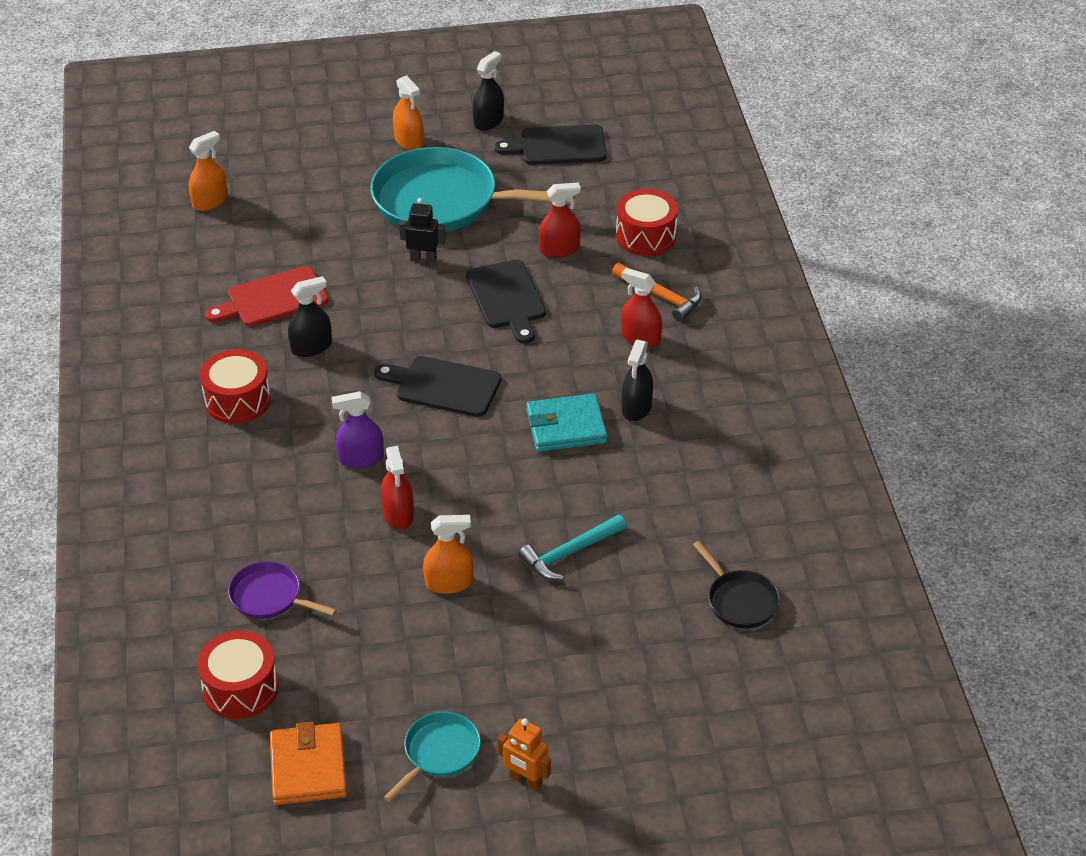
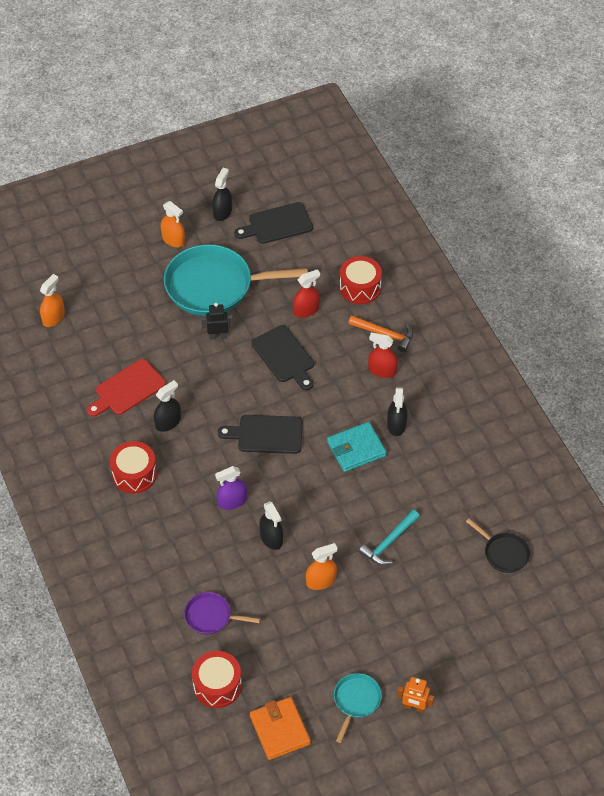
camera: 15 degrees left, 10 degrees up
red spray bottle [381,446,414,530] -> black spray bottle [259,501,283,550]

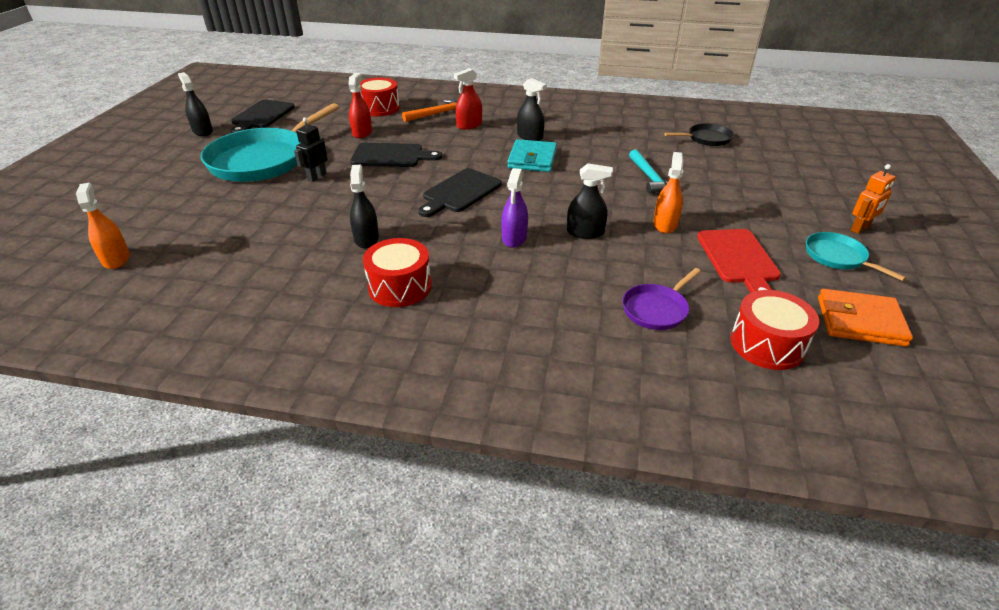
camera: 55 degrees left, 15 degrees down
red cutting board [87,359,166,417] -> red cutting board moved to [697,229,781,293]
orange spray bottle [161,201,185,247] -> none

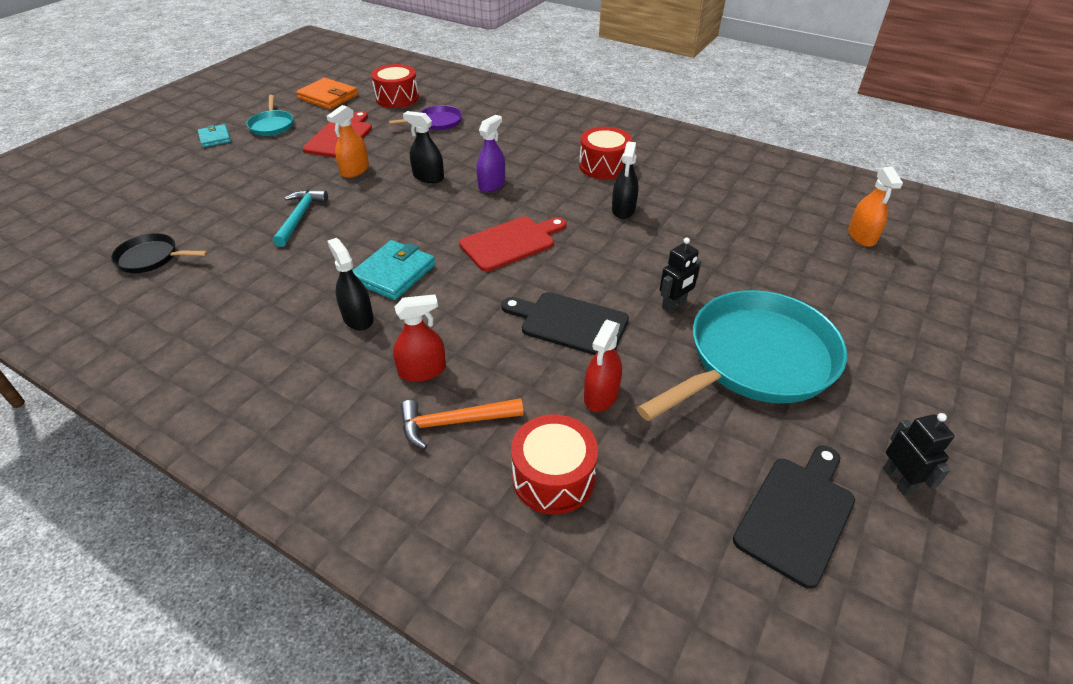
camera: 160 degrees left, 5 degrees up
black spray bottle [178,72,213,136] -> black robot [883,413,955,496]
black cutting board [418,168,502,217] -> red cutting board [459,217,566,272]
orange robot [851,164,896,234] -> turquoise wallet [198,124,231,148]

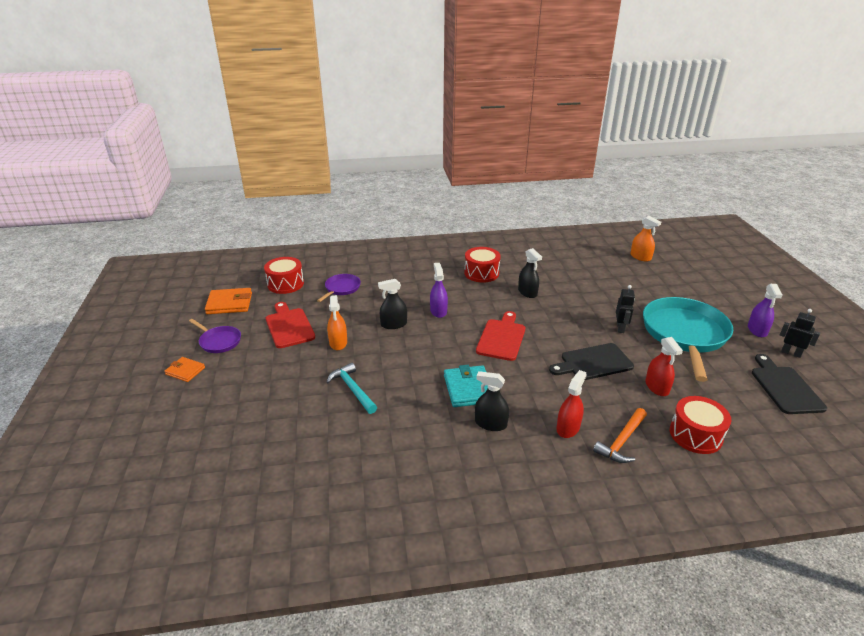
camera: 40 degrees left, 10 degrees down
black pan [111,233,208,273] -> none
turquoise wallet [198,124,231,148] -> orange wallet [164,357,205,382]
turquoise pan [246,95,294,136] -> purple pan [189,319,241,353]
none -> purple spray bottle [748,284,782,337]

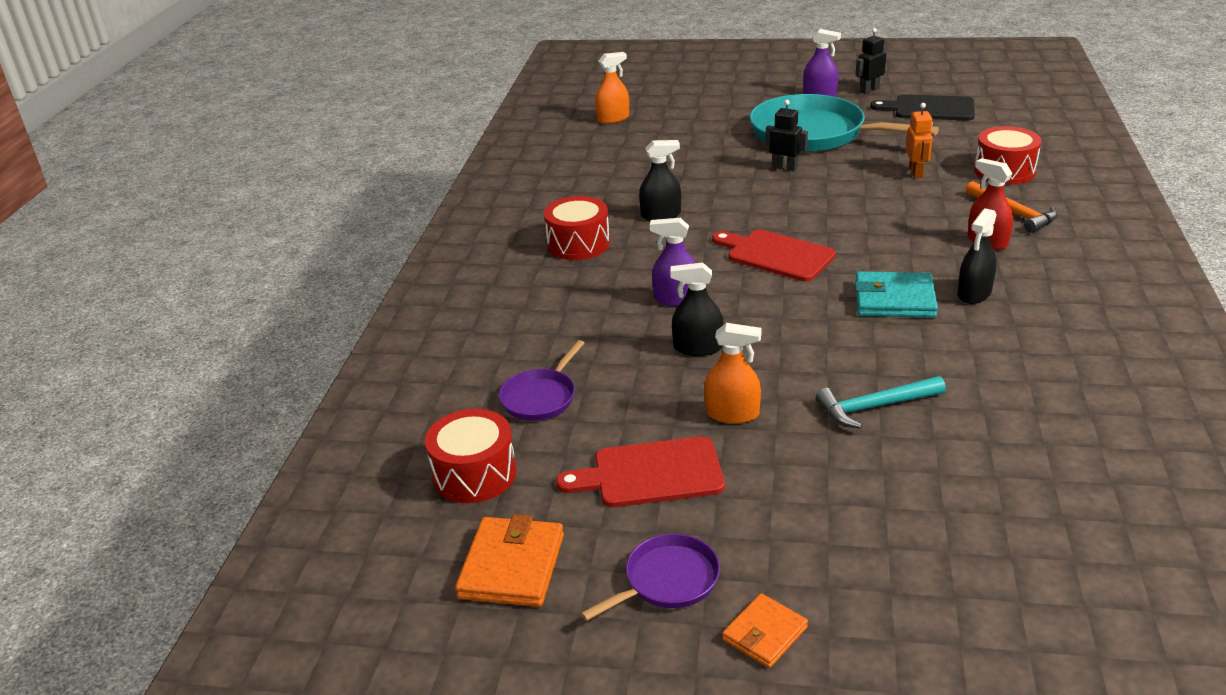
camera: 70 degrees left, 0 degrees up
purple pan [317,274,361,302] -> purple pan turned 105 degrees counterclockwise [499,340,584,421]
black spray bottle [378,279,407,329] -> black spray bottle turned 90 degrees clockwise [670,263,724,356]
black cutting board [549,343,634,380] -> none
red spray bottle [646,337,683,396] -> orange robot [906,103,933,178]

